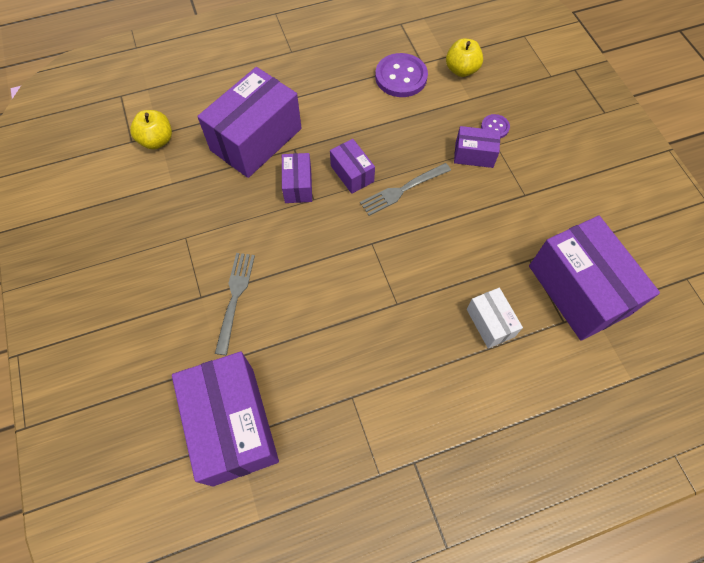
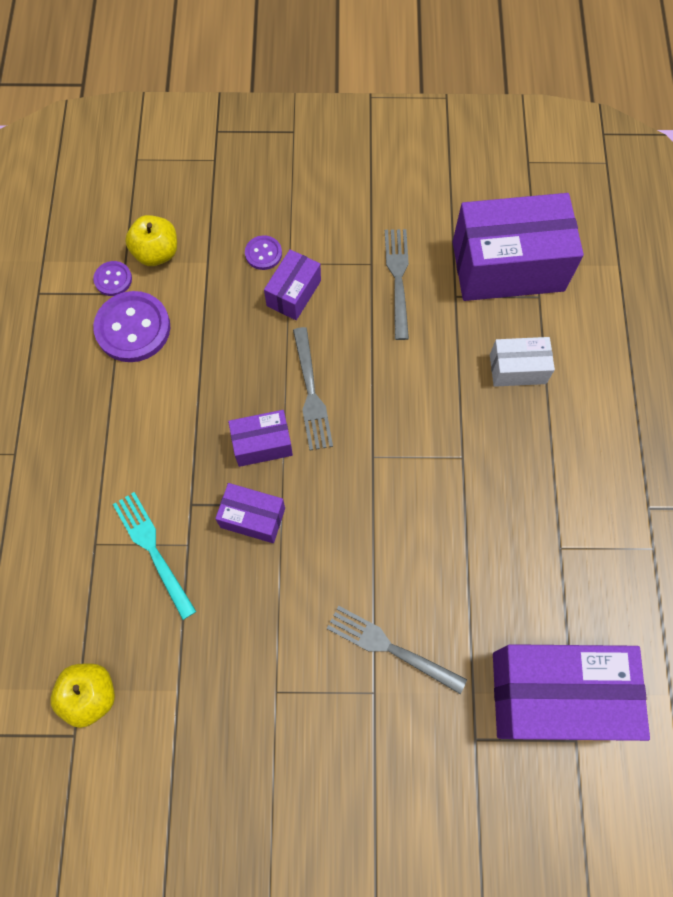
camera: 70 degrees left, 5 degrees up
purple box [197,67,302,178] -> turquoise fork [113,492,197,620]
none -> purple button [93,261,132,296]
none -> grey fork [385,229,409,340]

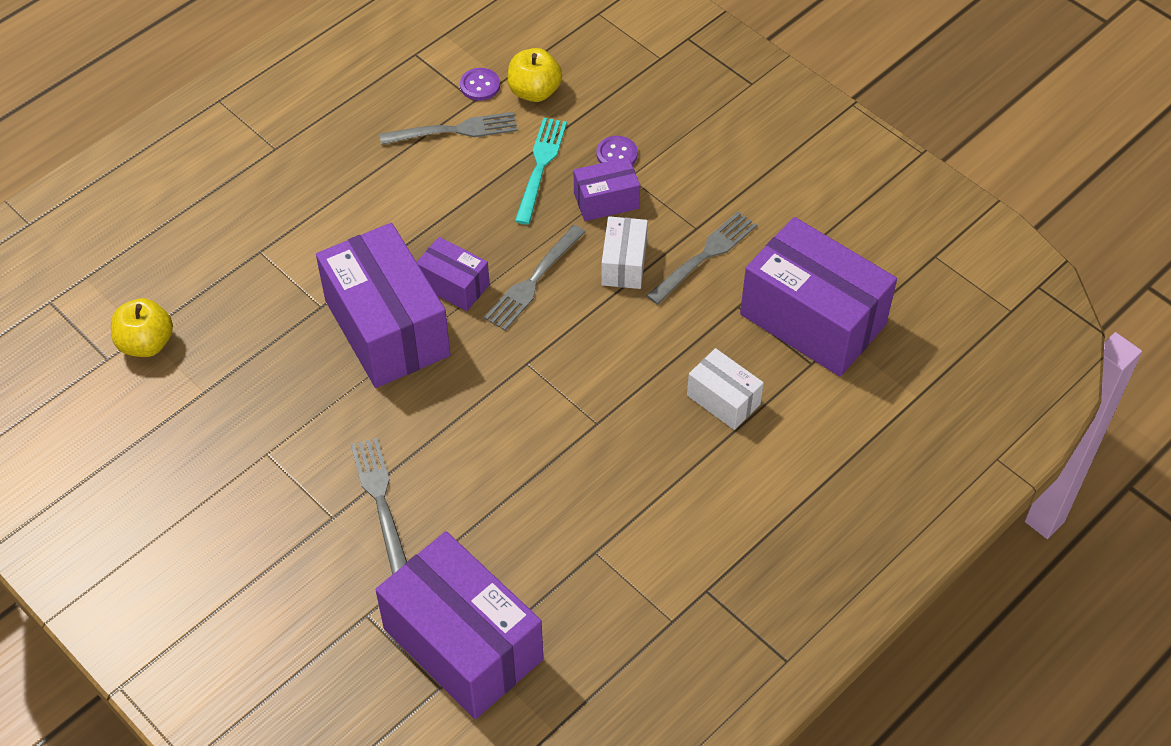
camera: 45 degrees right, 15 degrees down
purple button [93,291,170,362] -> grey fork [380,112,518,145]
turquoise fork [113,492,197,620] -> turquoise fork moved to [515,118,567,225]
purple box [215,483,285,543] -> purple box [316,223,451,388], size x2.03
none -> white box [601,216,648,289]

